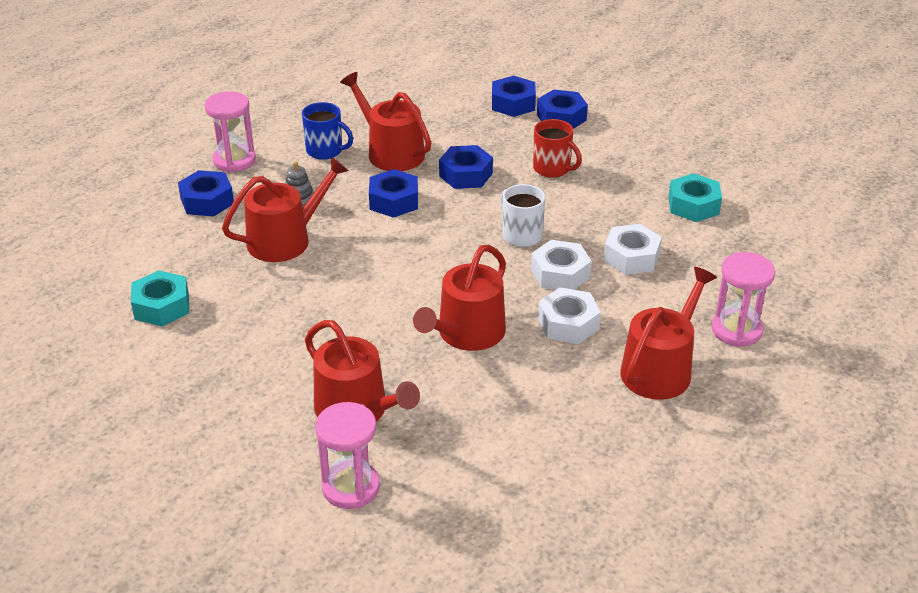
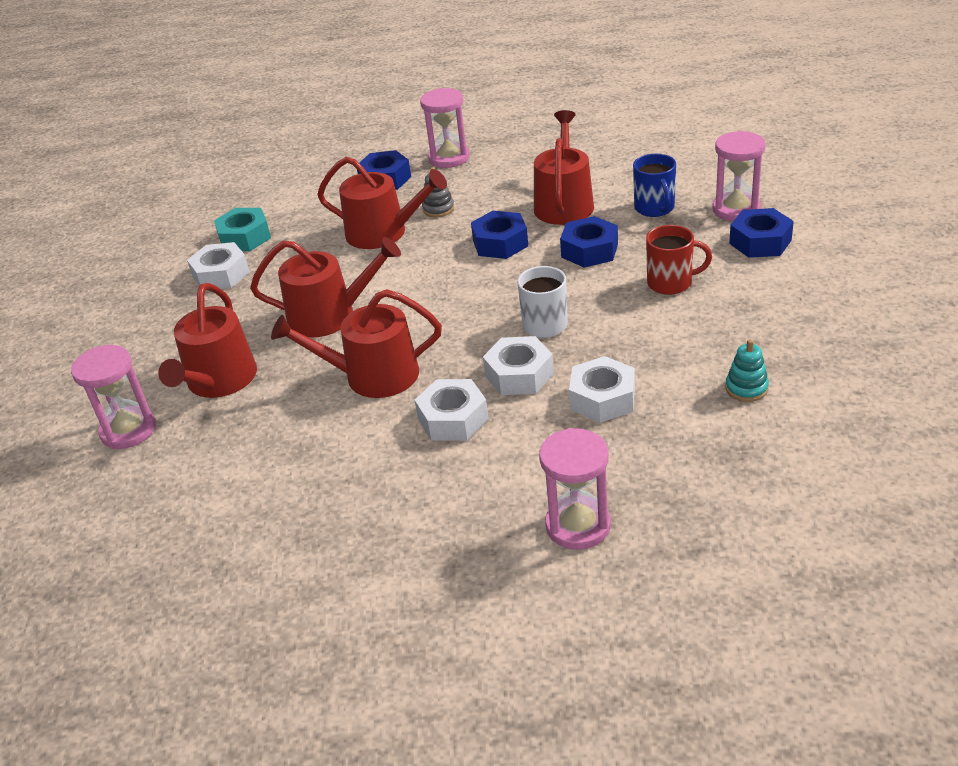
camera: 55 degrees right, 0 degrees up
blue mug [302,102,353,160] -> blue mug moved to [633,154,676,217]
blue nut [492,76,536,117] -> pink hourglass [712,131,766,221]
red mug [533,119,582,178] -> red mug turned 90 degrees counterclockwise [646,225,712,295]
red watering can [620,267,717,400] -> red watering can moved to [250,237,401,338]
turquoise nut [668,173,722,222] -> turquoise stacking toy [725,339,769,402]
none -> white nut [187,242,250,291]

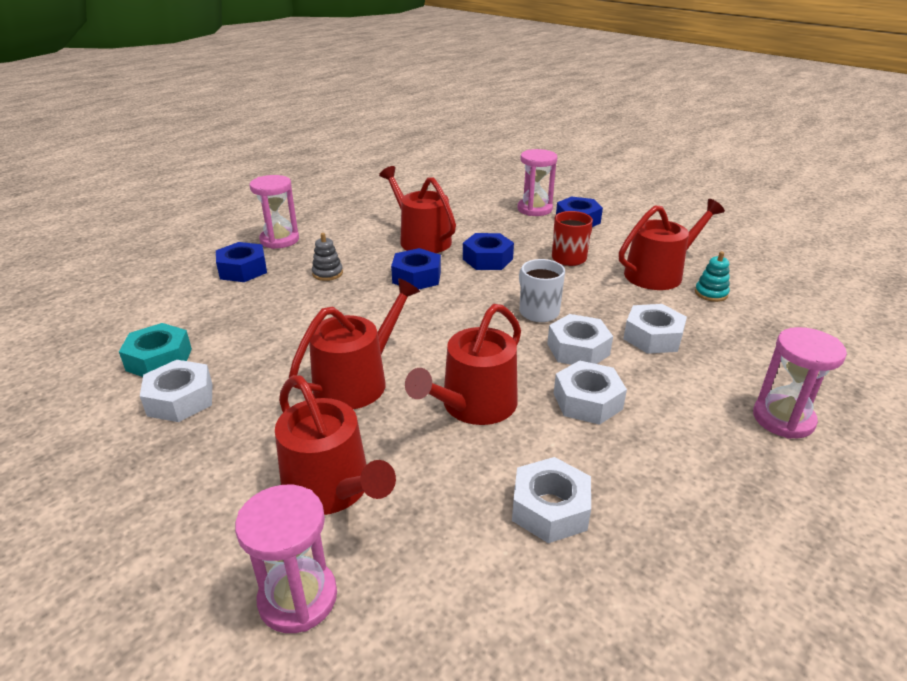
camera: 50 degrees left, 5 degrees down
red watering can [317,157,447,249] -> red watering can moved to [619,199,725,290]
blue mug [633,154,676,217] -> none
none -> white nut [512,457,591,543]

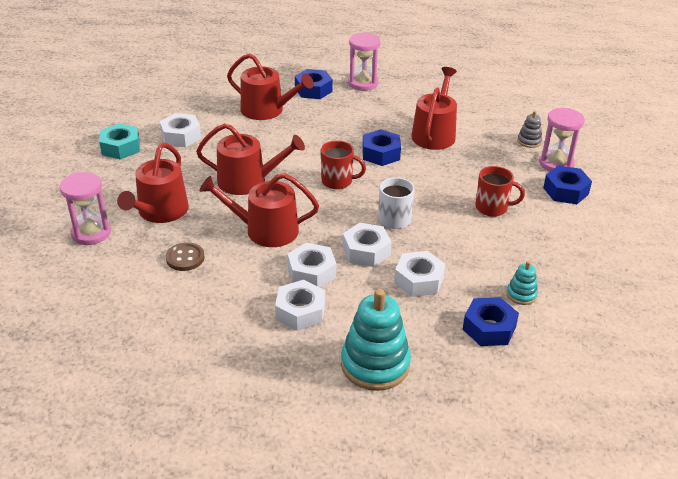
camera: 55 degrees right, 5 degrees up
turquoise nut [119,323,192,377] -> turquoise nut moved to [99,123,140,160]
grey stacking toy [312,233,343,281] -> grey stacking toy moved to [517,111,542,148]
blue nut [463,233,514,270] -> blue nut moved to [462,297,519,346]
white nut [512,457,591,543] -> white nut moved to [275,280,325,331]
red watering can [619,199,725,290] -> red watering can moved to [227,53,314,120]
pink hourglass [753,327,847,439] -> turquoise stacking toy [341,289,411,391]
none -> brown button [166,242,205,271]
none -> red mug [321,141,366,189]

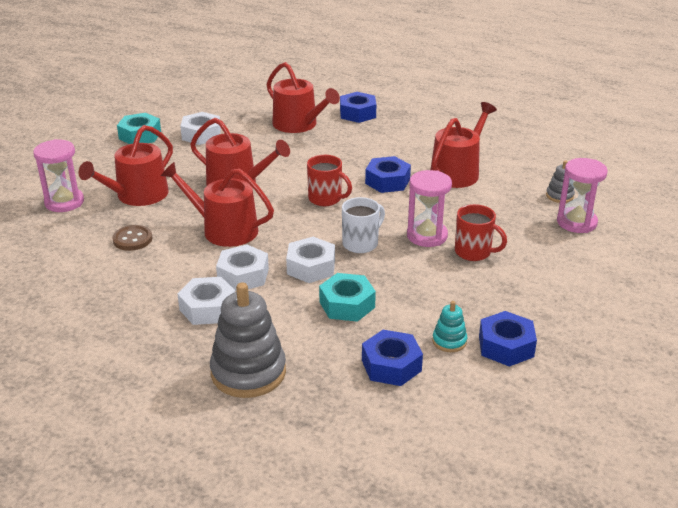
camera: 20 degrees right, 5 degrees down
turquoise stacking toy [341,289,411,391] -> grey stacking toy [210,282,286,398]
pink hourglass [348,32,381,91] -> pink hourglass moved to [407,170,452,247]
white nut [394,251,445,297] -> turquoise nut [319,273,376,322]
blue nut [543,166,592,204] -> blue nut moved to [479,311,537,367]

